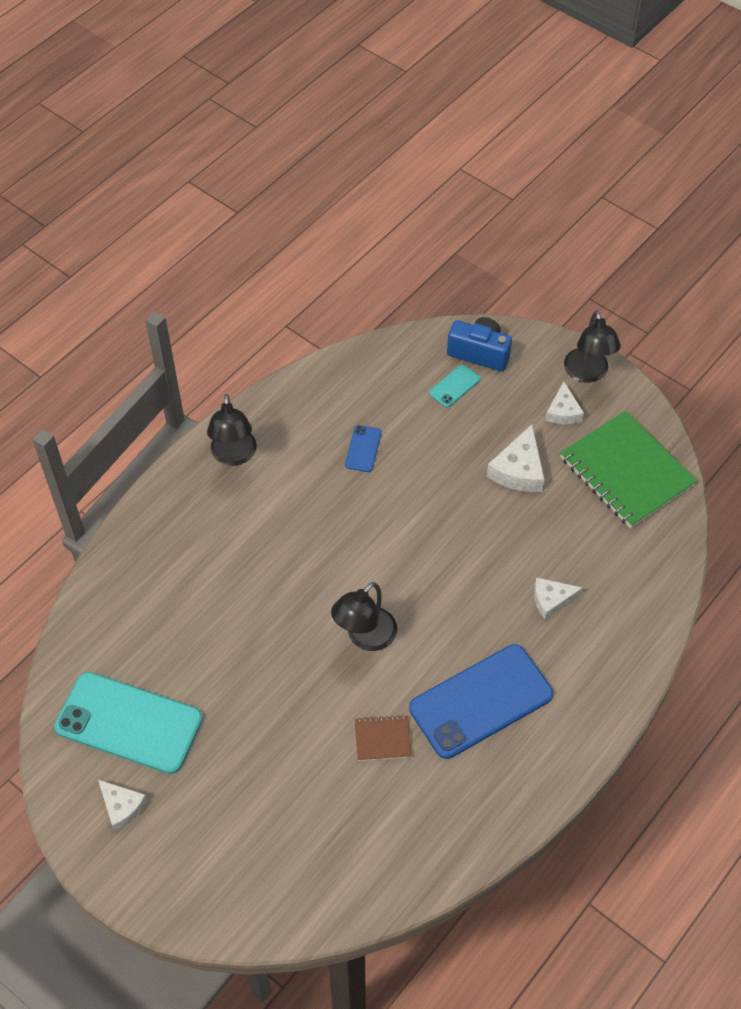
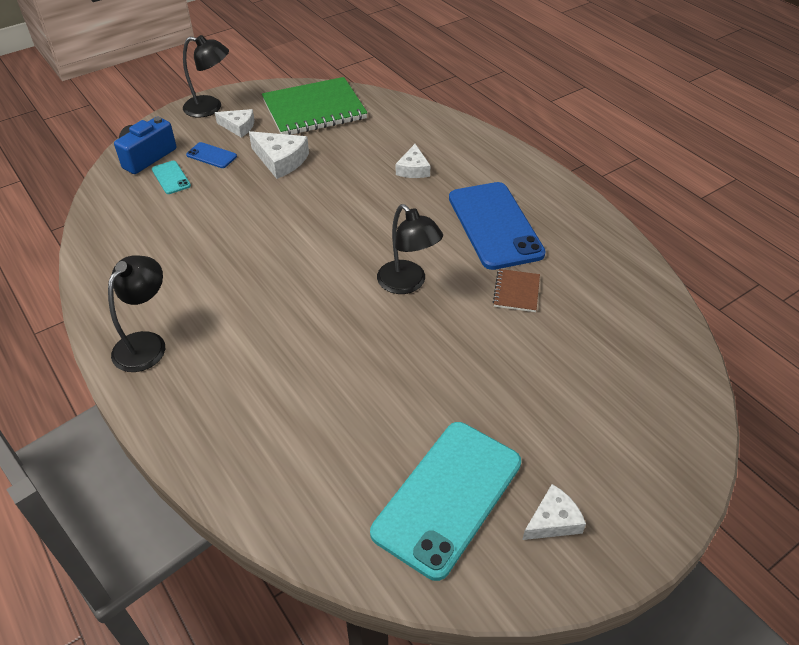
camera: 75 degrees left, 10 degrees down
black lamp [207,394,257,466] -> black lamp turned 75 degrees counterclockwise [108,255,165,372]
blue phone [345,425,382,472] -> blue phone moved to [186,142,237,168]

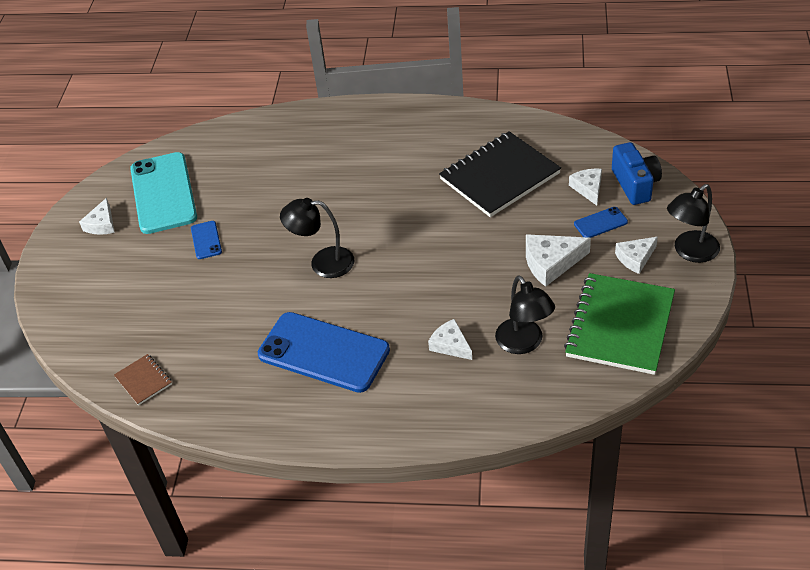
camera: 135 degrees right, 0 degrees up
black lamp [108,255,165,372] -> black lamp moved to [495,275,555,354]
turquoise phone [152,161,191,194] -> white cheese [569,169,602,206]
brown notebook [493,269,540,312] -> brown notebook moved to [114,354,172,405]
none -> blue phone [191,221,222,259]
none -> black notebook [439,131,561,217]

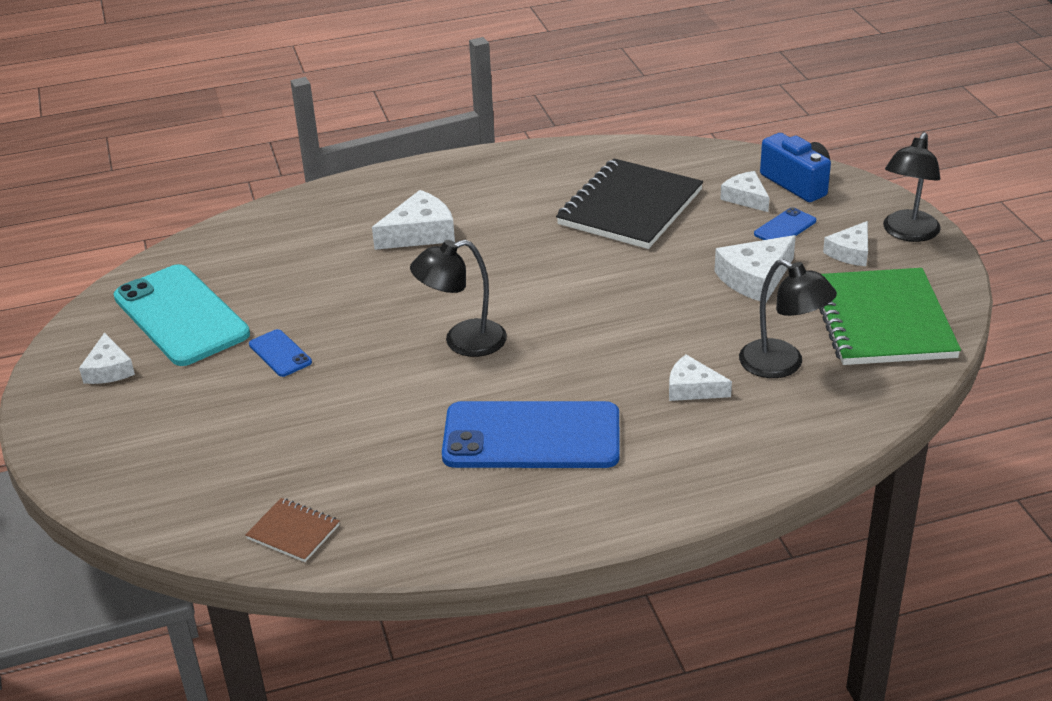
camera: 25 degrees left, 10 degrees down
none -> white cheese [372,190,455,250]

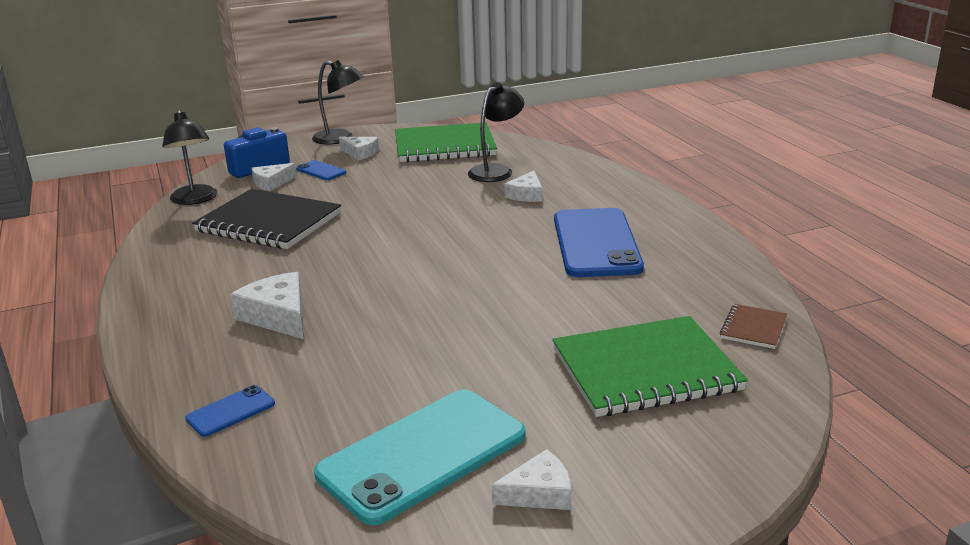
camera: 95 degrees left, 10 degrees down
blue phone [249,329,312,377] -> blue phone moved to [185,385,275,437]
black lamp [410,240,507,357] -> black lamp moved to [162,110,217,205]
white cheese [714,235,796,302] -> none
none -> green notebook [552,316,748,417]

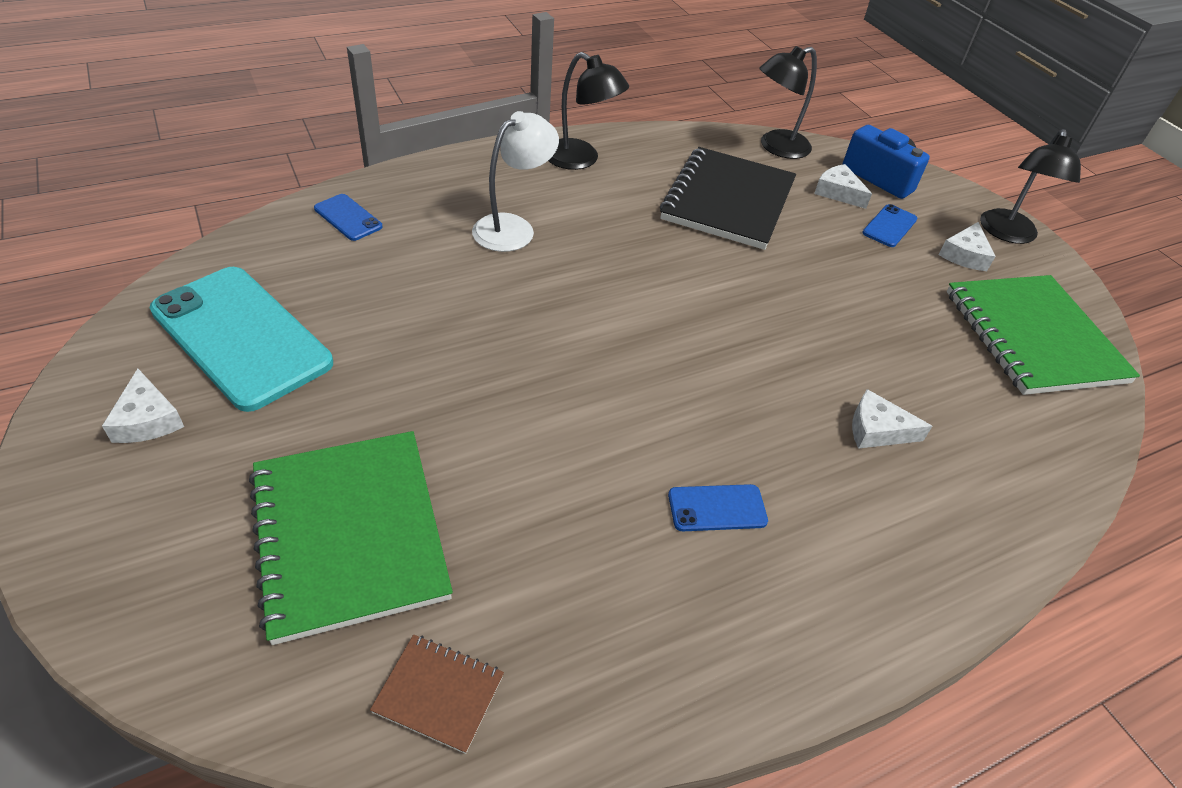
camera: 80 degrees right, 20 degrees up
white cheese [230,272,304,339] -> white lamp [472,111,559,252]
black lamp [468,82,524,182] -> black lamp moved to [548,52,629,170]
blue phone [554,208,644,277] -> blue phone [668,484,768,531], size x0.44

